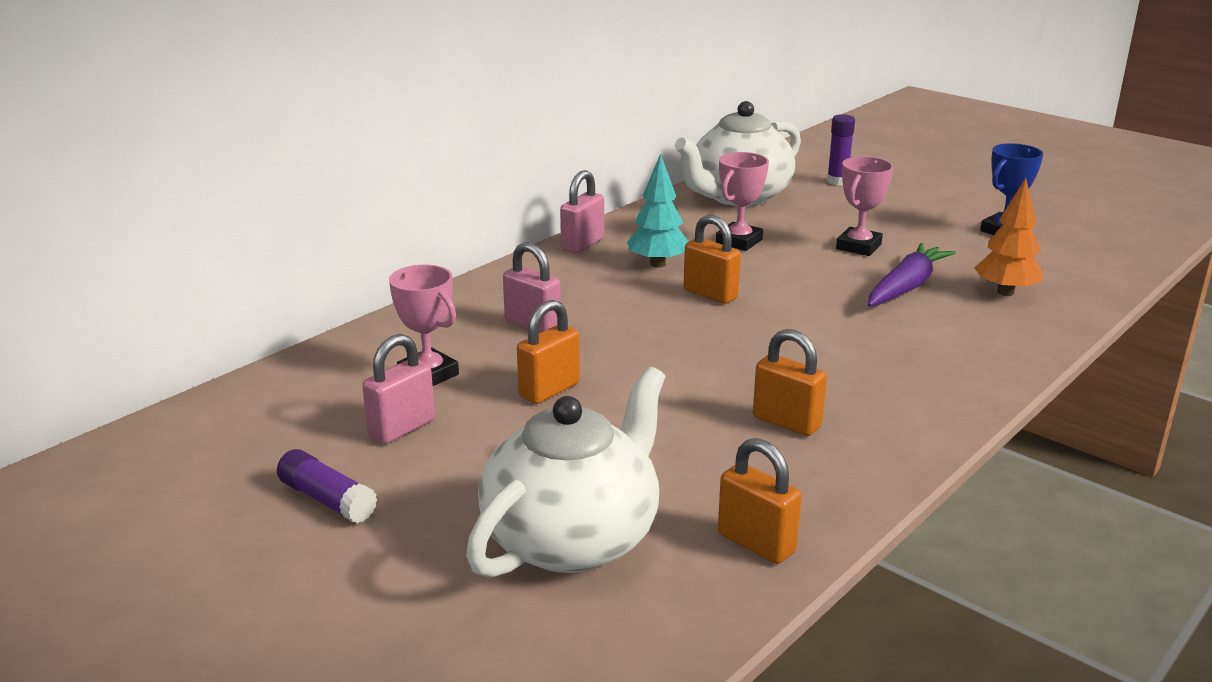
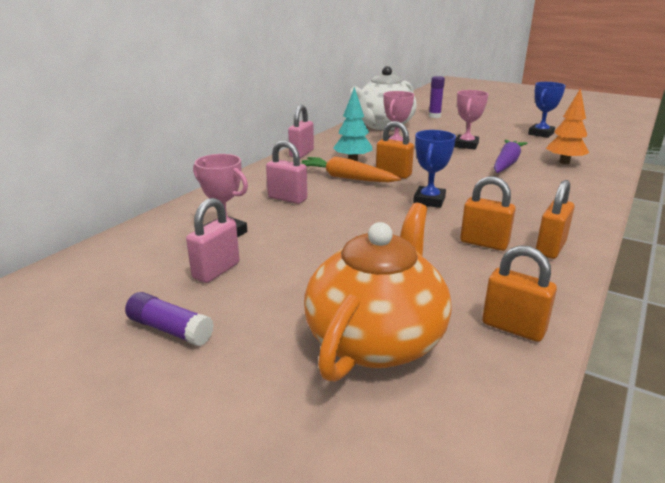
camera: 10 degrees left, 0 degrees up
white teapot [466,366,665,578] -> orange teapot [304,202,451,382]
orange padlock [517,300,580,404] -> orange padlock moved to [536,180,574,259]
none -> orange carrot [300,156,401,182]
none -> blue trophy [413,130,456,208]

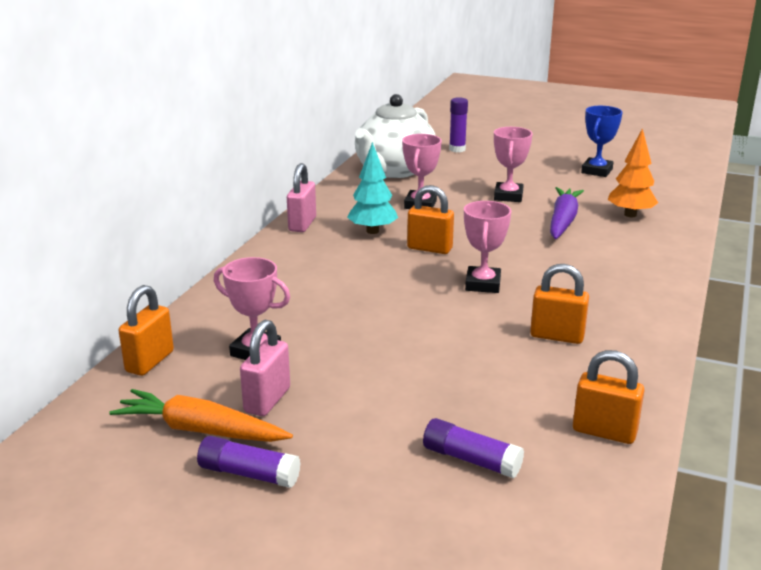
camera: 10 degrees left, 0 degrees up
pink padlock [266,140,307,204] -> none
orange carrot [300,156,401,182] -> orange carrot moved to [109,389,293,442]
orange teapot [304,202,451,382] -> purple glue stick [423,418,524,478]
blue trophy [413,130,456,208] -> pink trophy [464,201,511,293]
orange padlock [536,180,574,259] -> orange padlock moved to [118,285,174,376]

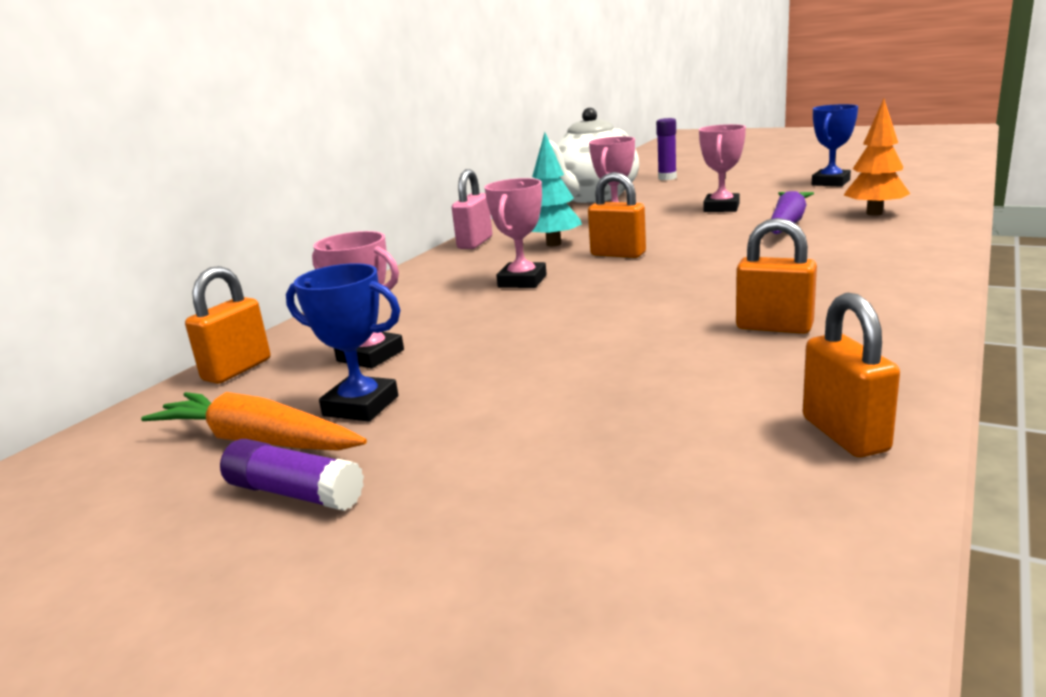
camera: 10 degrees right, 5 degrees down
pink padlock [240,320,290,416] -> blue trophy [286,263,400,422]
purple glue stick [423,418,524,478] -> none
pink trophy [464,201,511,293] -> pink trophy moved to [485,178,547,288]
orange padlock [573,350,645,444] -> orange padlock turned 45 degrees clockwise [802,293,900,457]

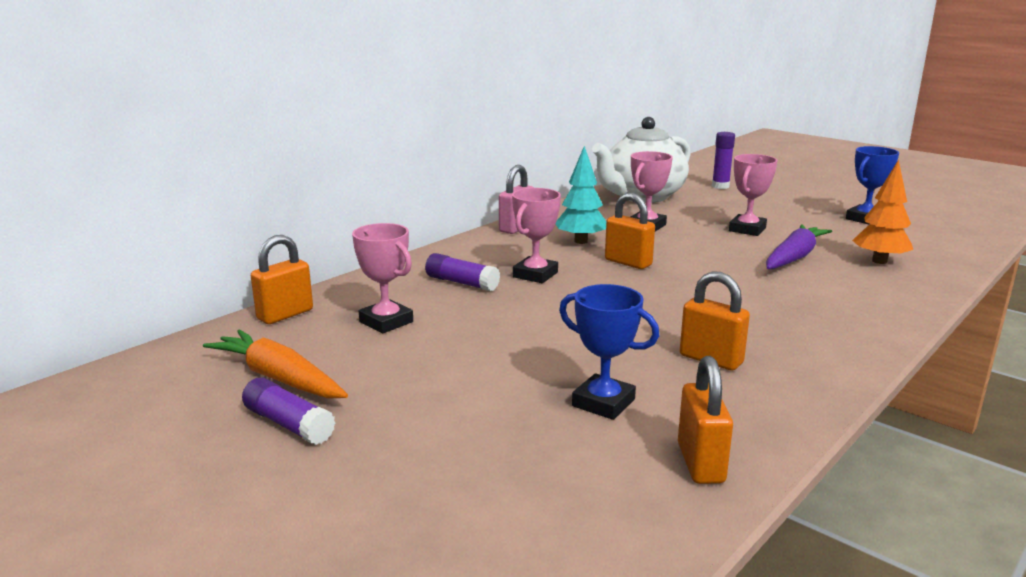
camera: 10 degrees right, 0 degrees up
blue trophy [286,263,400,422] -> blue trophy moved to [559,284,659,420]
none -> purple glue stick [425,253,500,291]

